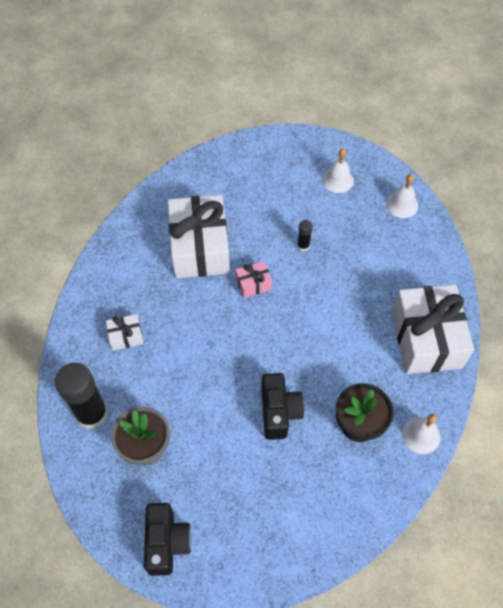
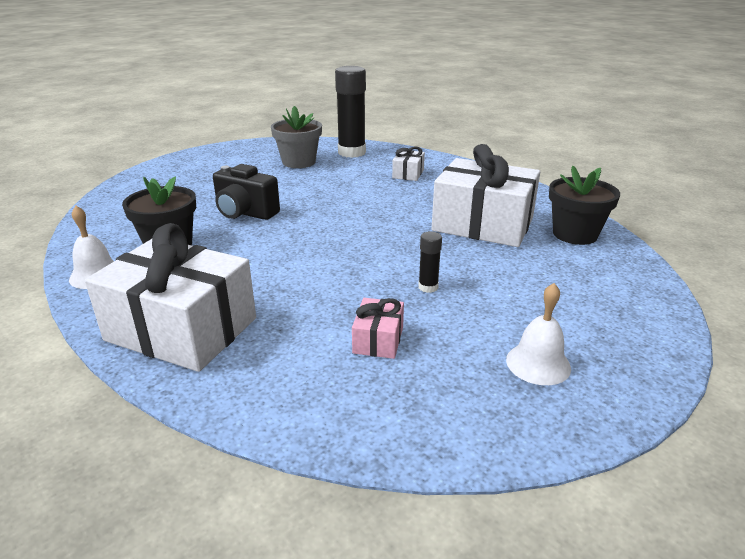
camera: 120 degrees right, 30 degrees down
black camera [144,503,192,576] -> none
pink gift [236,261,272,298] -> pink gift moved to [352,298,404,359]
white bell [386,174,418,218] -> none
none -> black flower pot [549,166,620,245]

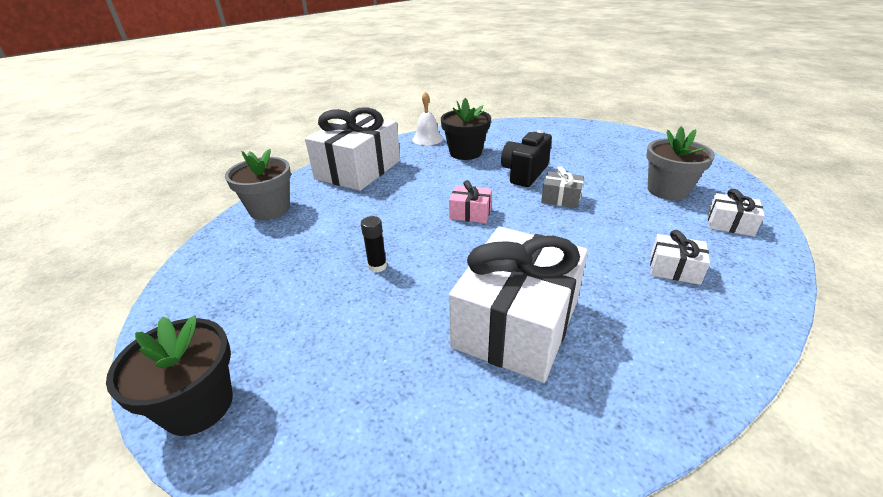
camera: 95 degrees right, 5 degrees up
black glue stick [335,66,366,158] -> white gift [708,189,765,236]
pink gift [352,298,404,359] -> pink gift moved to [449,180,492,223]
white bell [506,283,571,385] -> none
black flower pot [549,166,620,245] -> black flower pot moved to [106,315,233,436]
none -> grey flower pot [225,149,291,220]
none -> grey gift [541,166,584,208]

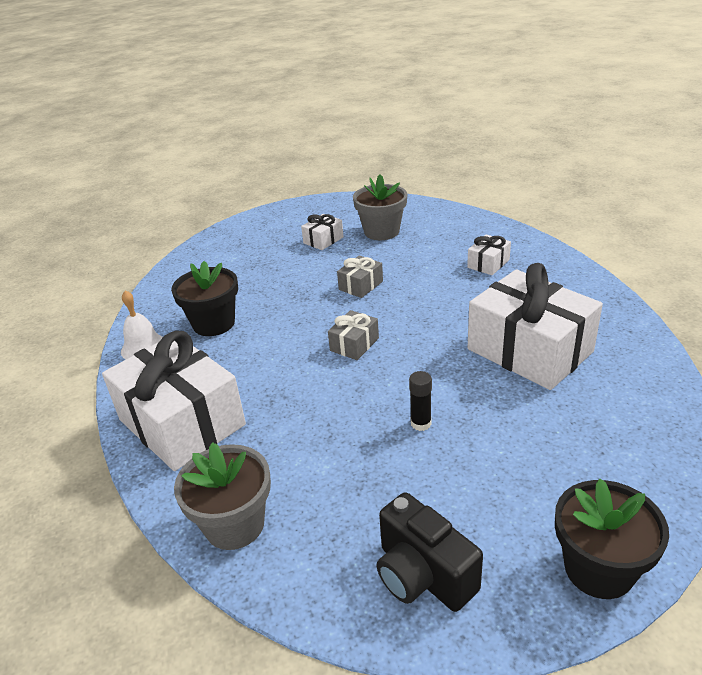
camera: 70 degrees left, 0 degrees up
pink gift [449,180,492,223] -> grey gift [328,310,379,360]
black camera [501,130,552,187] -> black camera moved to [377,492,483,612]
white gift [708,189,765,236] -> white gift moved to [301,214,344,250]

